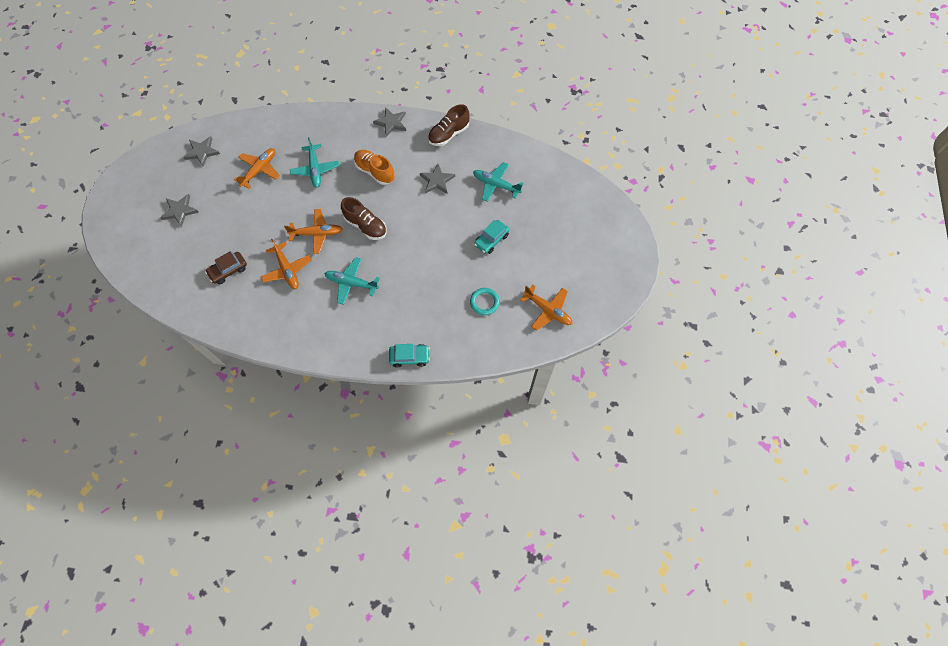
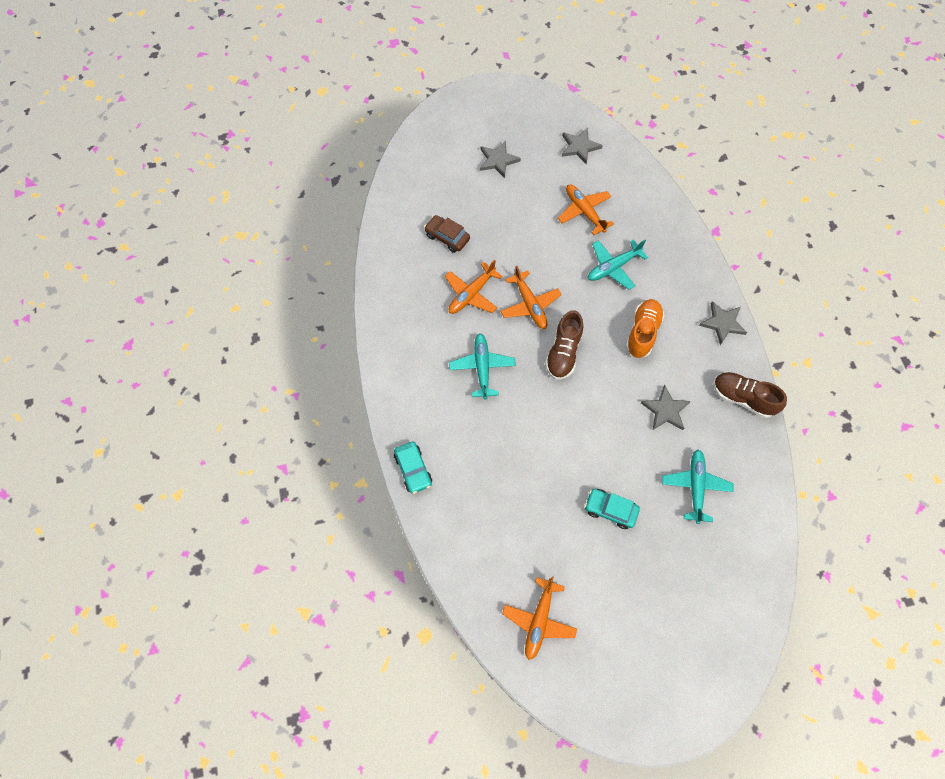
camera: 70 degrees right, 0 degrees up
orange plane [234,148,280,189] -> orange plane turned 135 degrees counterclockwise [558,185,614,235]
turquoise ring [470,288,500,315] -> none

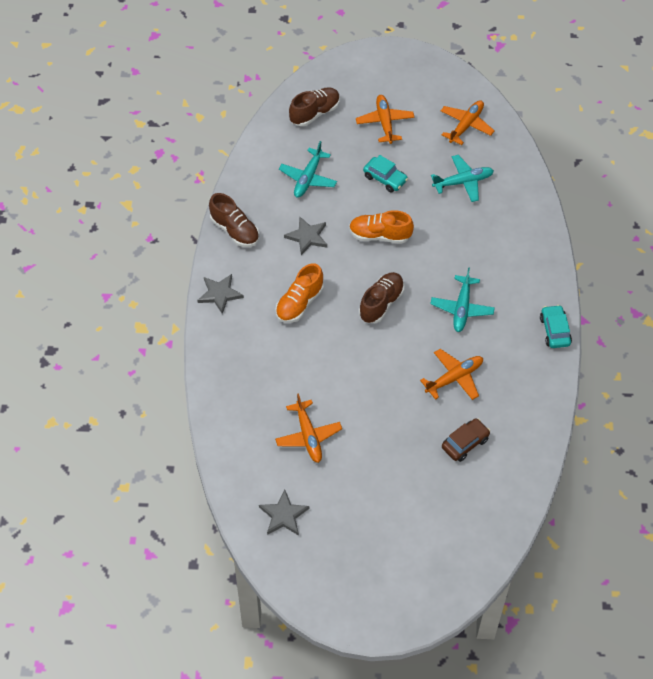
camera: 165 degrees left, 10 degrees down
turquoise car [394,442,432,494] -> turquoise car moved to [540,305,572,348]
brown car [424,215,470,253] -> brown car turned 90 degrees counterclockwise [442,418,490,462]
grey star [480,141,521,178] -> none
orange plane [500,266,562,329] -> orange plane moved to [356,95,415,144]
turquoise plane [588,240,648,290] -> turquoise plane moved to [431,155,494,202]
none -> brown shoe [289,87,340,126]
none -> orange shoe [349,210,414,244]

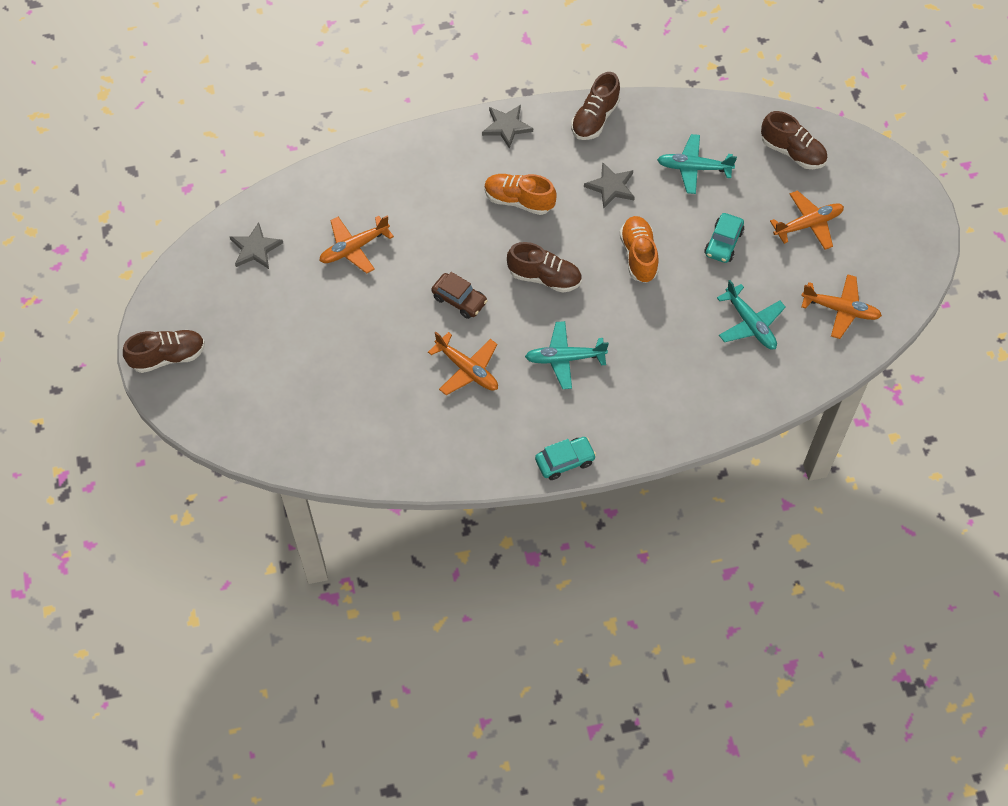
camera: 75 degrees right, 5 degrees up
brown car [442,418,490,462] -> brown car moved to [431,272,488,319]
none -> brown shoe [123,330,205,373]

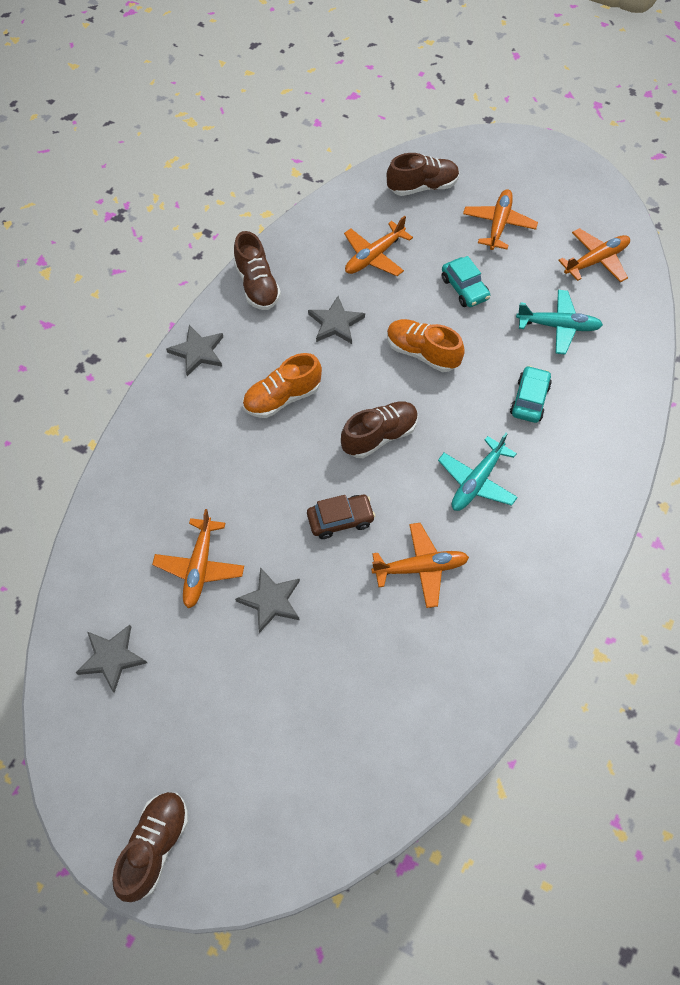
camera: 50 degrees left, 0 degrees up
turquoise car [535,437,596,480] -> turquoise car moved to [510,366,552,423]
turquoise plane [657,134,737,194] -> orange plane [344,216,413,276]
none -> grey star [235,567,300,633]

